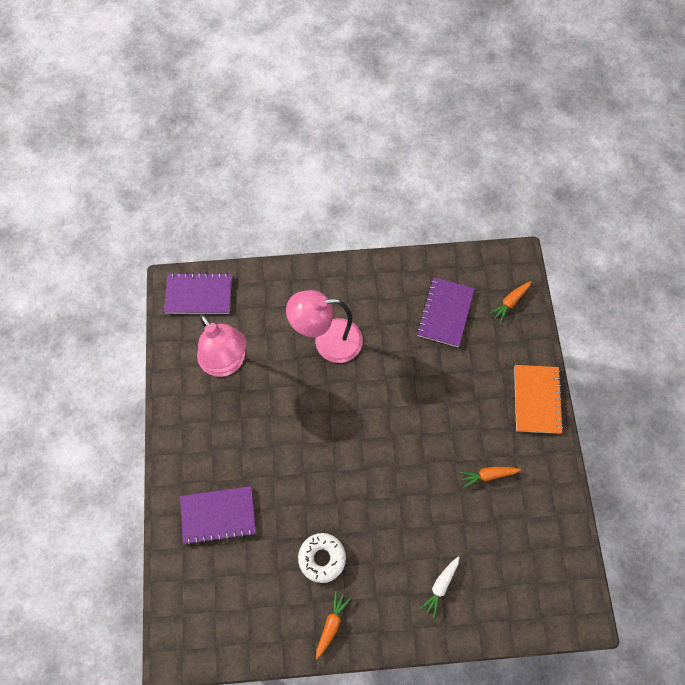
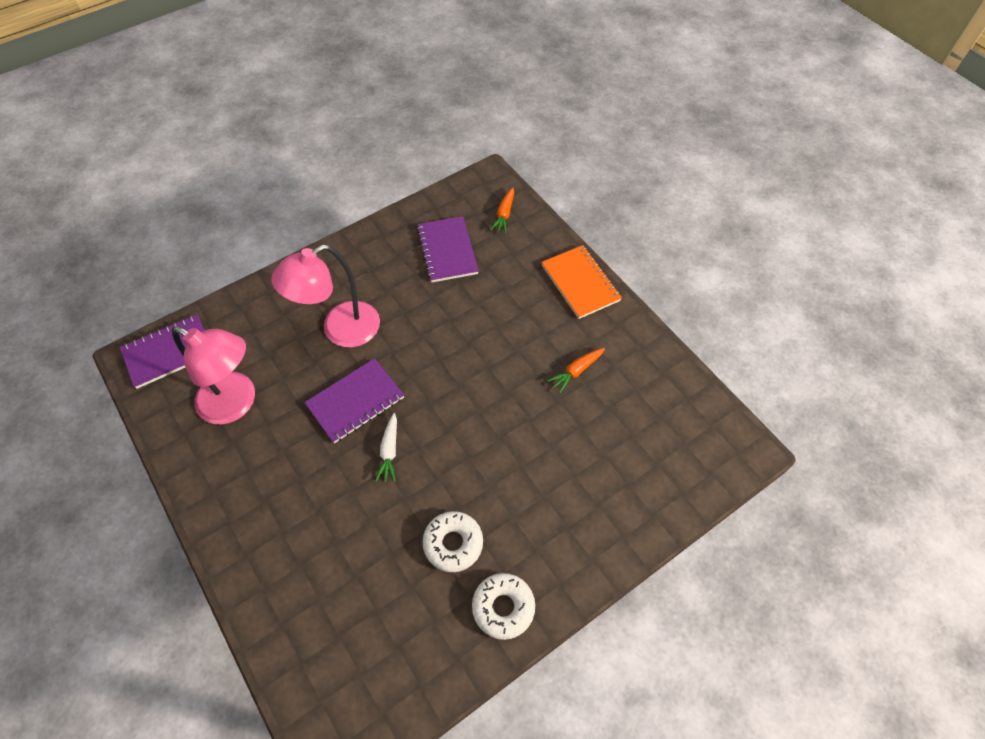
camera: 30 degrees left, 10 degrees down
purple notebook [180,486,256,545] -> purple notebook moved to [304,358,404,443]
orange carrot [316,591,351,659] -> white donut [472,573,535,640]
white carrot [420,556,460,618] -> white carrot moved to [375,413,397,482]

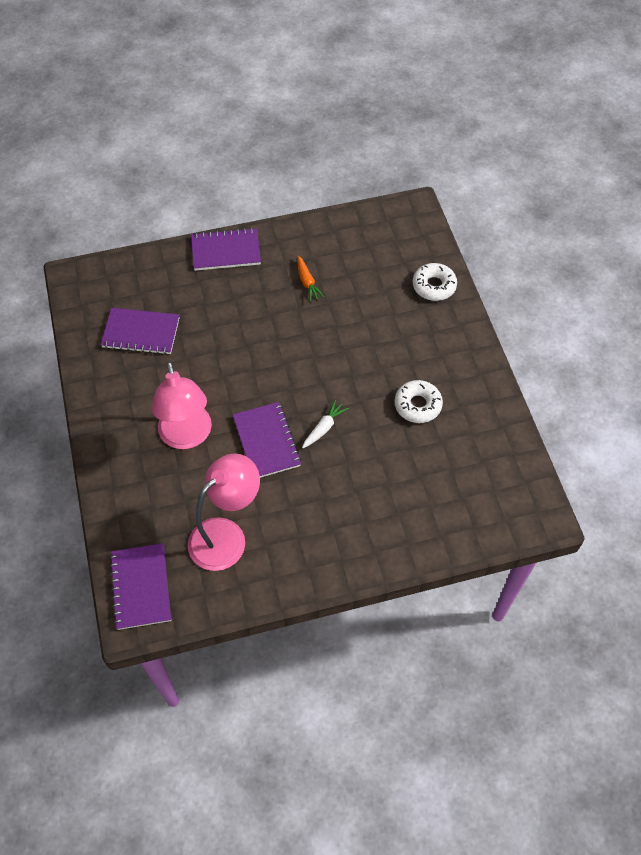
camera: 70 degrees left, 0 degrees up
white carrot [375,413,397,482] -> white carrot turned 75 degrees counterclockwise [302,400,349,448]
white donut [472,573,535,640] -> white donut moved to [413,263,457,301]
orange carrot [490,188,514,234] -> none
orange notebook [541,245,622,319] -> purple notebook [191,228,261,271]

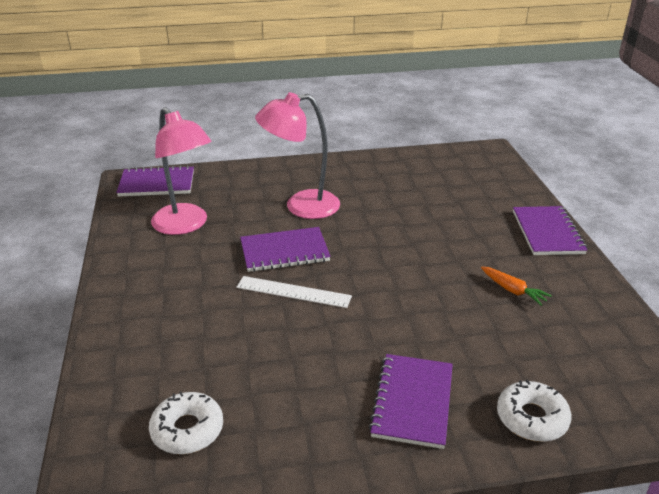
camera: 95 degrees right, 25 degrees down
purple notebook [101,308,180,355] -> purple notebook moved to [369,354,453,449]
orange carrot [297,256,324,302] -> orange carrot turned 120 degrees counterclockwise [481,267,552,306]
white carrot [302,400,349,448] -> white ruler [236,276,352,308]
white donut [395,380,443,423] -> white donut moved to [149,392,223,454]

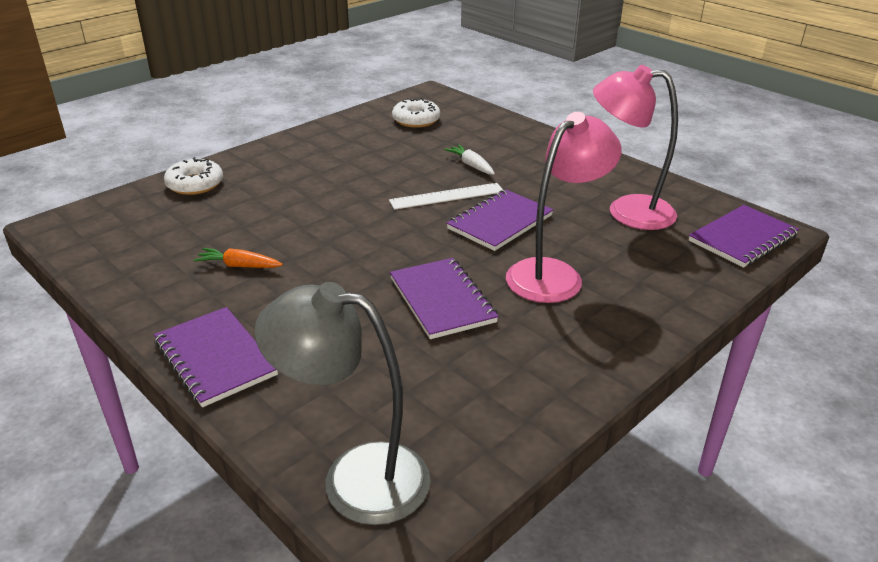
camera: 145 degrees right, 0 degrees up
purple notebook [369,354,453,449] -> purple notebook moved to [390,258,499,339]
none -> grey lamp [254,282,431,525]
none -> white carrot [444,144,495,175]

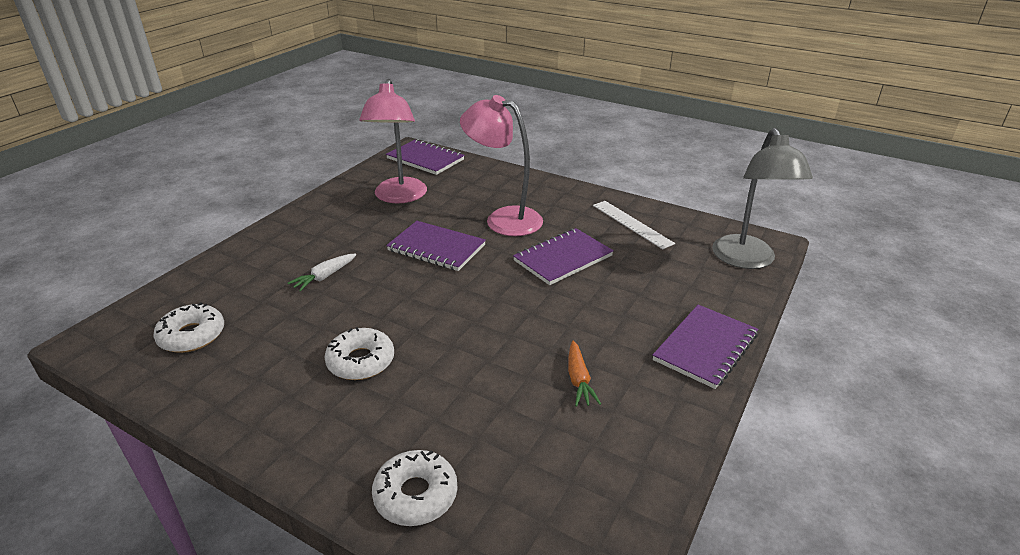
camera: 105 degrees left, 0 degrees up
white ruler [389,183,503,210] -> white ruler moved to [593,201,675,249]
none -> white donut [325,327,394,380]

